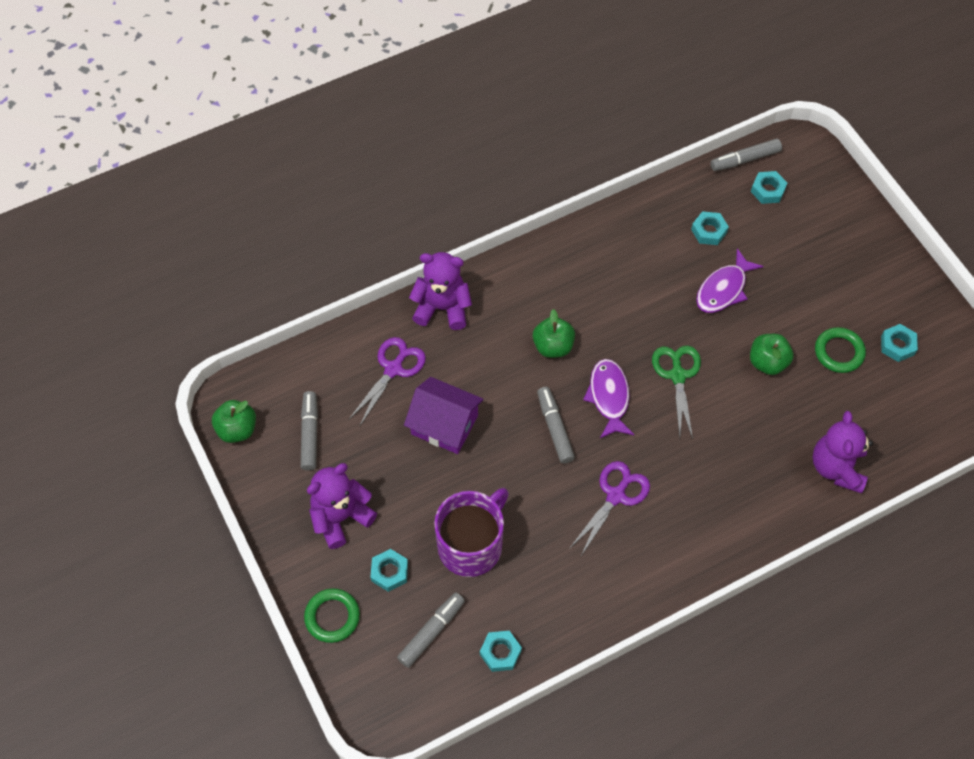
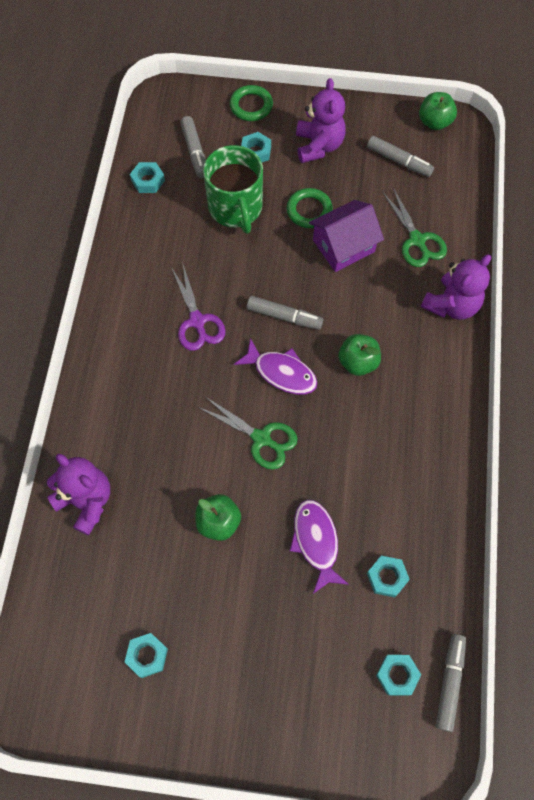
camera: 125 degrees right, 5 degrees up
purple scissors [348,337,426,427] -> green scissors [382,188,447,267]
purple mug [434,488,509,577] -> green mug [203,145,263,234]
green ring [815,327,866,373] -> green ring moved to [287,188,333,228]

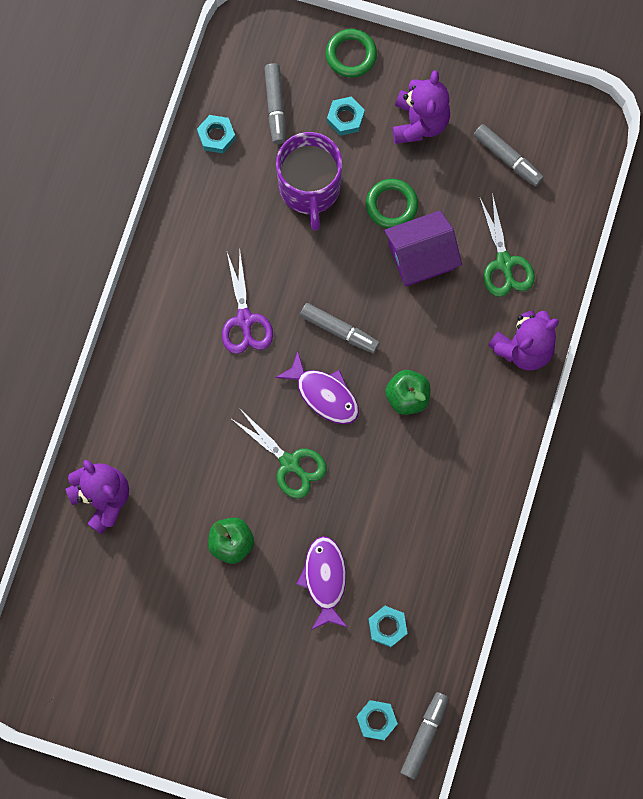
camera: 10 degrees right, 10 degrees up
turquoise nut [125,633,168,678] -> none
green mug [203,145,263,234] -> purple mug [276,132,342,231]
green apple [419,92,457,130] -> none

